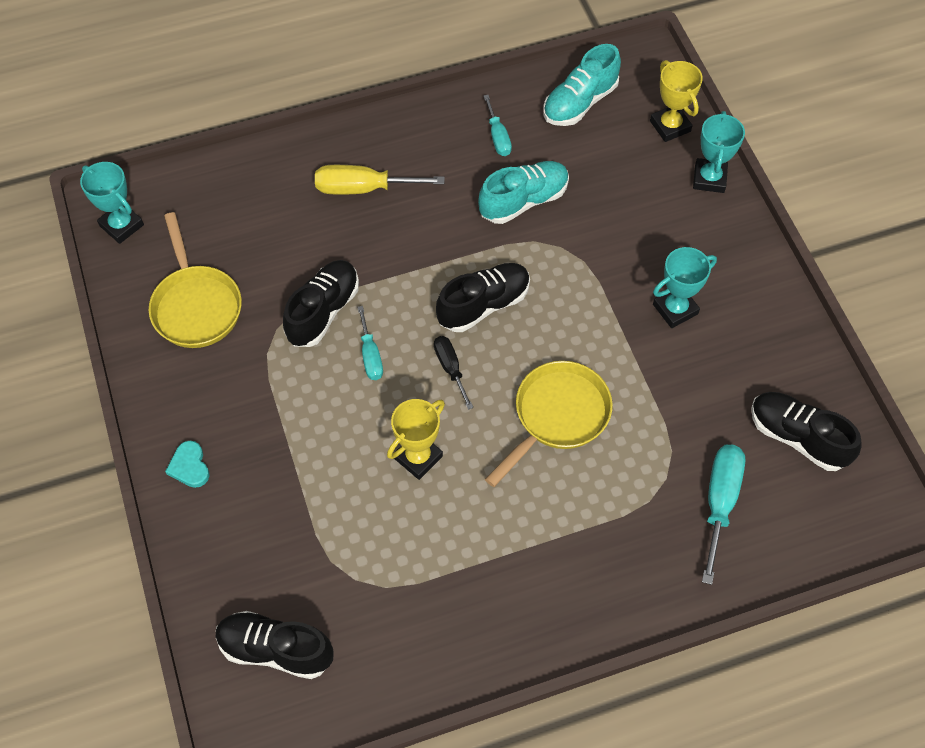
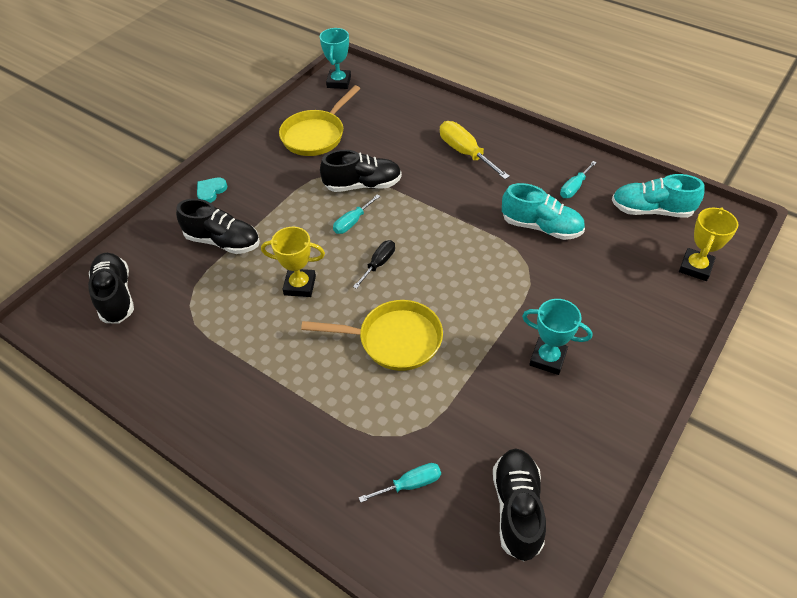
camera: 55 degrees right, 10 degrees down
black shoe [436,263,530,332] -> black shoe moved to [176,199,260,254]
turquoise trophy [693,111,745,193] -> none
turquoise screwdriver [702,445,746,585] -> turquoise screwdriver [359,463,441,503], size x0.61

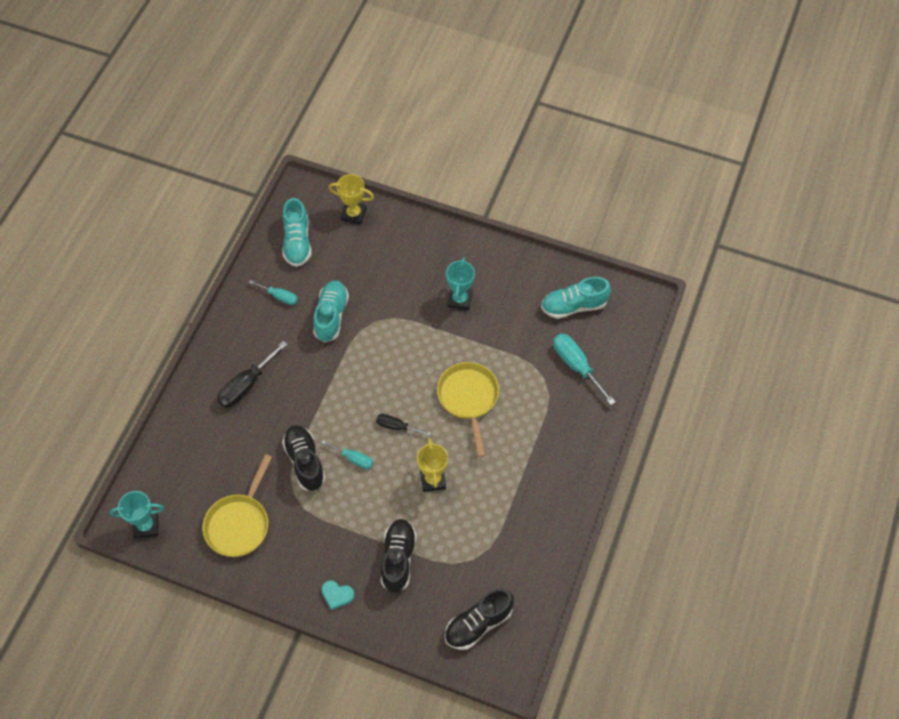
camera: 105 degrees left, 10 degrees up
yellow pan [279,85,360,156] -> yellow pan turned 90 degrees clockwise [202,454,272,557]
turquoise screwdriver [359,463,441,503] -> turquoise screwdriver [553,334,615,405], size x1.64
yellow screwdriver [440,121,510,179] -> black screwdriver [217,341,288,408]
black shoe [493,449,546,561] -> turquoise shoe [541,277,611,319]

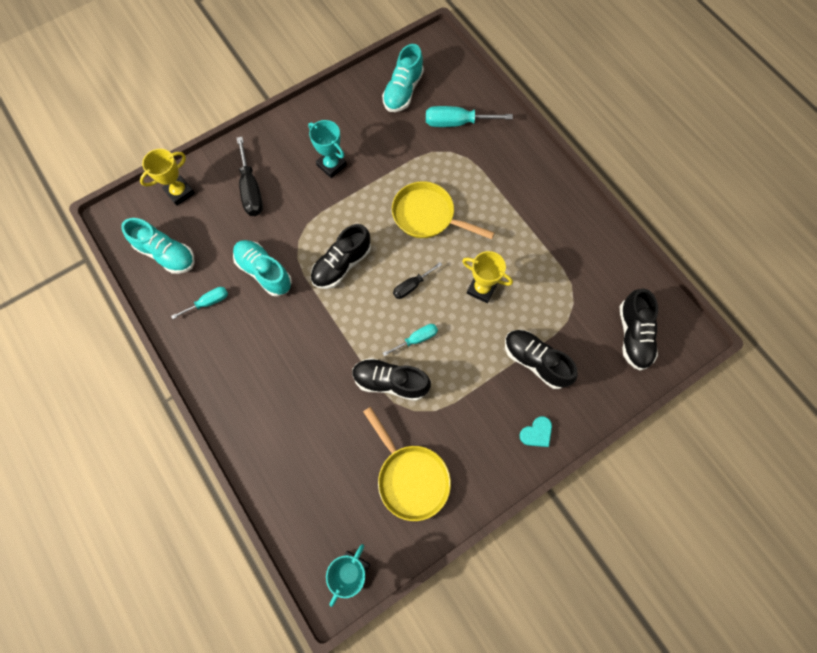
camera: 55 degrees left, 10 degrees up
black screwdriver [217,341,288,408] -> black screwdriver moved to [237,137,263,216]
none -> black shoe [310,224,371,289]

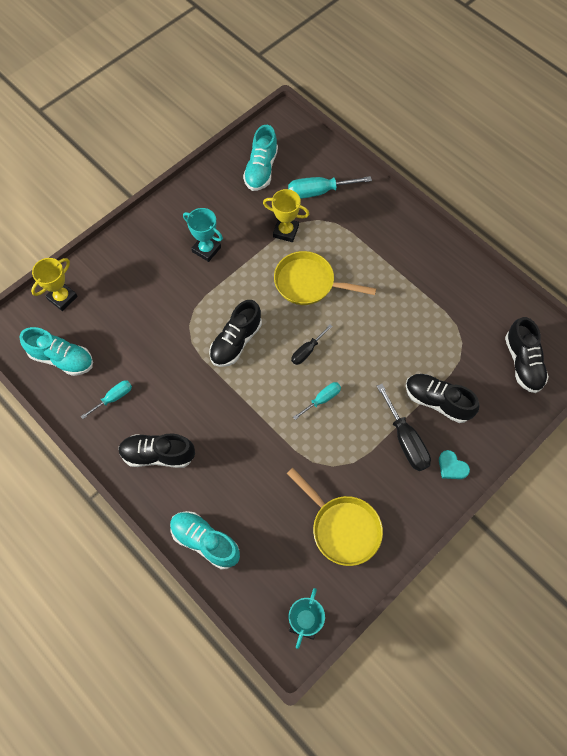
camera: 10 degrees left, 5 degrees down
turquoise shoe [233,240,292,296] -> turquoise shoe moved to [170,511,240,570]
black screwdriver [237,137,263,216] -> black screwdriver moved to [377,384,431,471]
black shoe [352,358,431,401] -> black shoe moved to [118,433,195,468]
yellow trophy [462,251,513,303] -> yellow trophy moved to [263,189,309,242]
turquoise heart [520,416,552,447] -> turquoise heart turned 90 degrees clockwise [439,450,470,479]

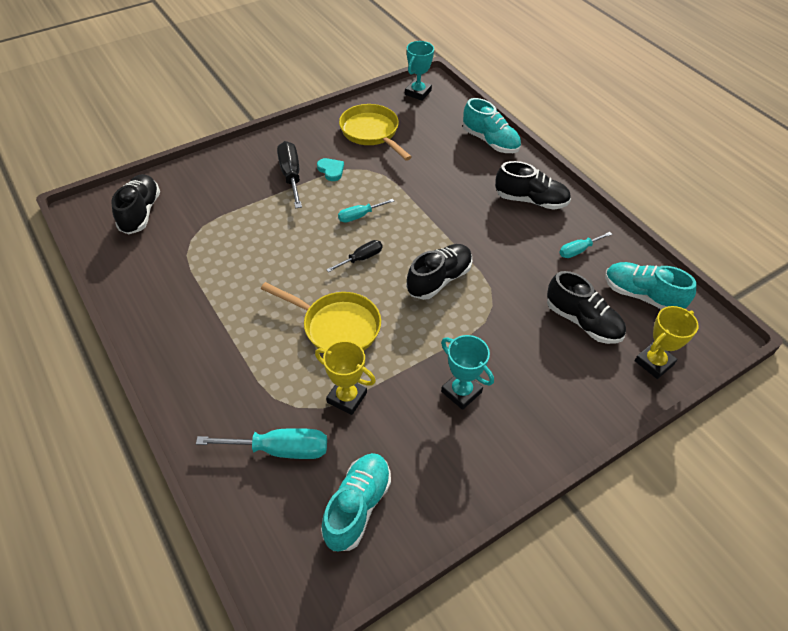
camera: 170 degrees left, 15 degrees down
black shoe [406,374,480,423] -> black shoe moved to [547,271,626,344]
turquoise heart [439,450,470,479] -> turquoise heart moved to [317,158,344,181]

